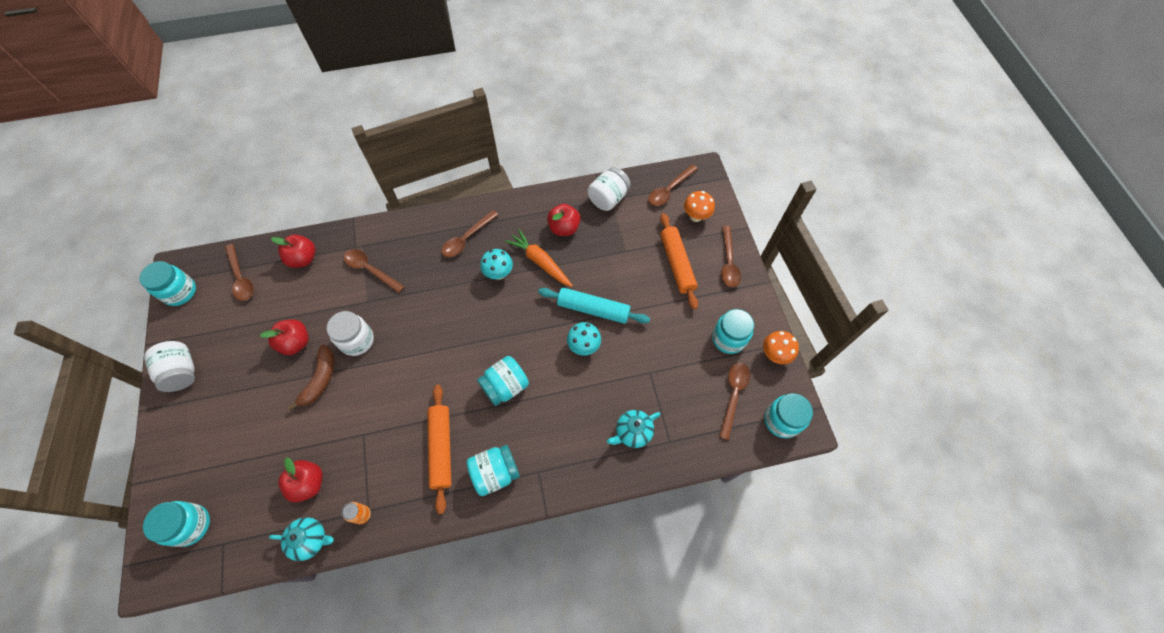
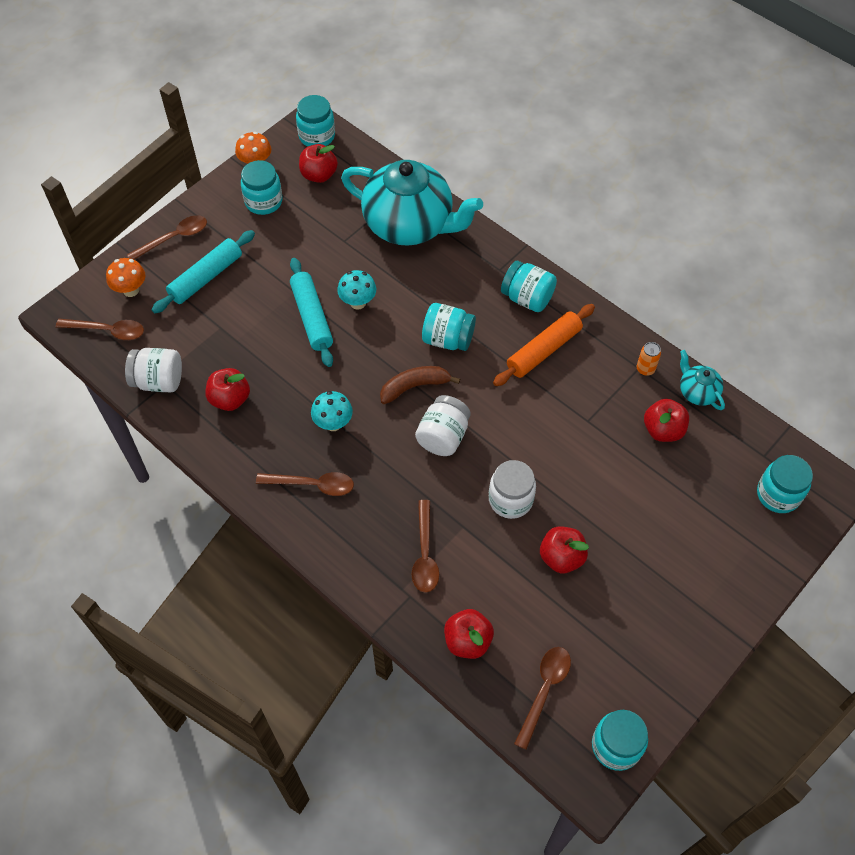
camera: 125 degrees left, 5 degrees down
white jar [144,341,195,392] -> white jar moved to [415,395,471,456]
brown banana [288,345,334,410] -> brown banana moved to [380,366,460,404]
orange carrot [505,229,573,287] -> none
turquoise teapot [607,410,661,448] -> turquoise teapot [341,160,483,246], size x2.34
orange rolling pin [660,213,698,309] -> turquoise rolling pin [152,230,255,313]
brown spoon [719,362,750,440] -> red apple [299,144,338,183]

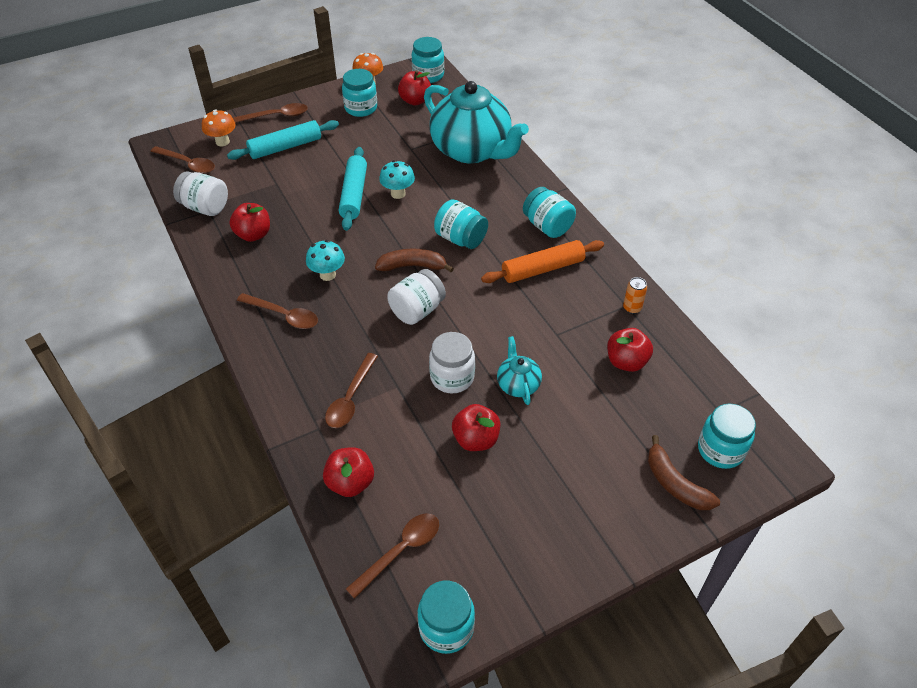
camera: 20 degrees right, 10 degrees down
turquoise teapot [680,350,725,410] -> turquoise teapot moved to [497,336,542,405]
none -> brown banana [648,435,720,510]

